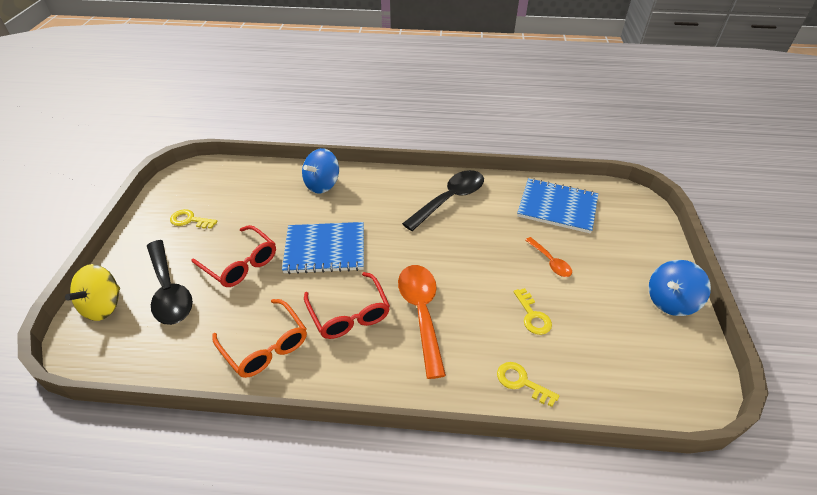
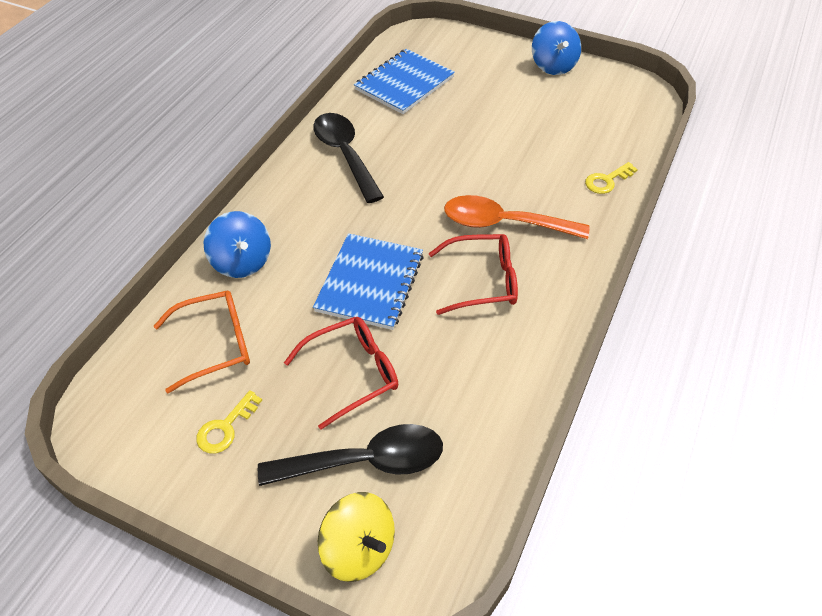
camera: 70 degrees left, 5 degrees up
orange glasses [212,299,307,378] -> orange glasses moved to [154,291,250,393]
yellow key [513,288,552,335] -> none
orange spoon [525,237,572,277] -> none

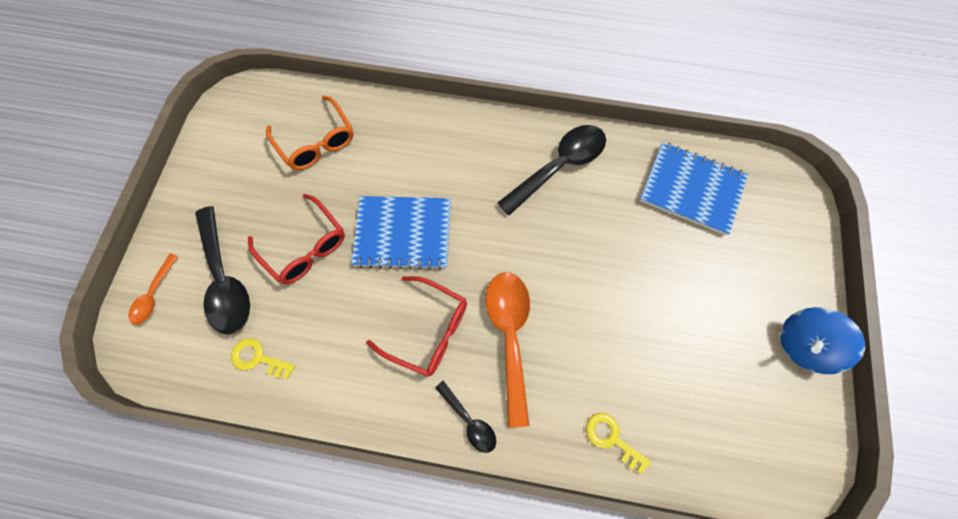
camera: 75 degrees right, 20 degrees up
yellow key [196,390,262,453] -> yellow key moved to [231,338,295,379]
blue spinning top [204,211,271,278] -> none
yellow spinning top [318,492,395,582] -> orange spoon [128,253,178,325]
red glasses [429,234,518,315] -> red glasses turned 45 degrees counterclockwise [366,276,467,377]
none -> black spoon [435,381,496,453]

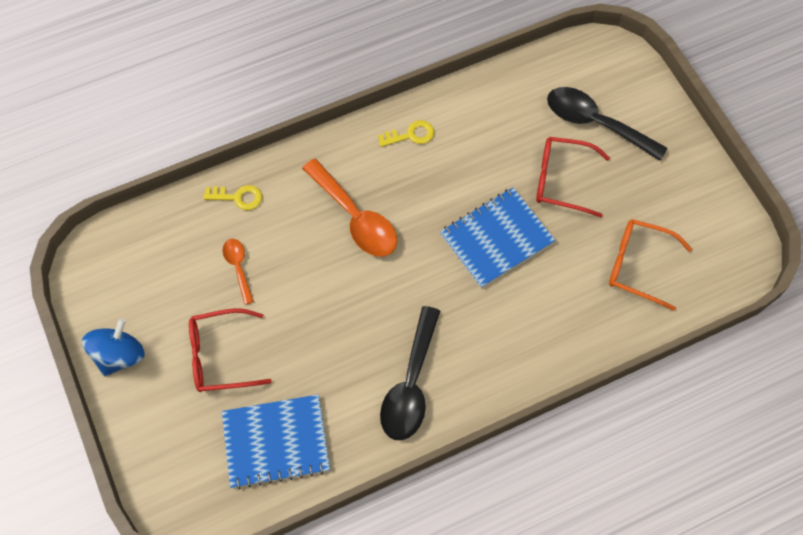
camera: 145 degrees right, 5 degrees down
orange spoon [128,253,178,325] -> orange spoon moved to [223,239,254,305]
yellow key [231,338,295,379] -> yellow key moved to [378,120,434,147]
red glasses [366,276,467,377] -> red glasses moved to [189,308,272,392]
black spoon [435,381,496,453] -> none

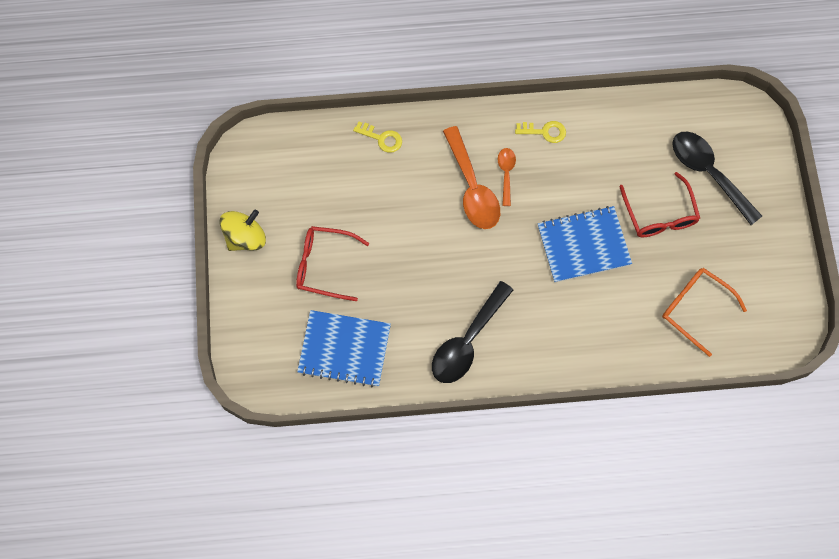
camera: 20 degrees right, 5 degrees up
blue spinning top [82,318,145,376] -> yellow spinning top [220,210,266,251]
orange spoon [223,239,254,305] -> orange spoon moved to [498,148,516,206]
red glasses [536,137,610,217] -> red glasses turned 135 degrees counterclockwise [619,172,700,237]

